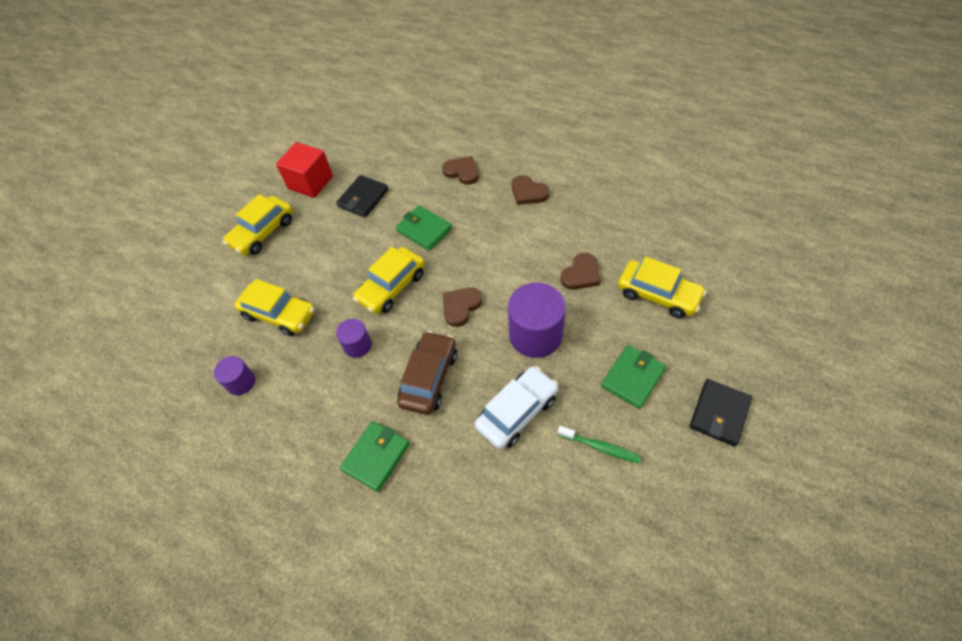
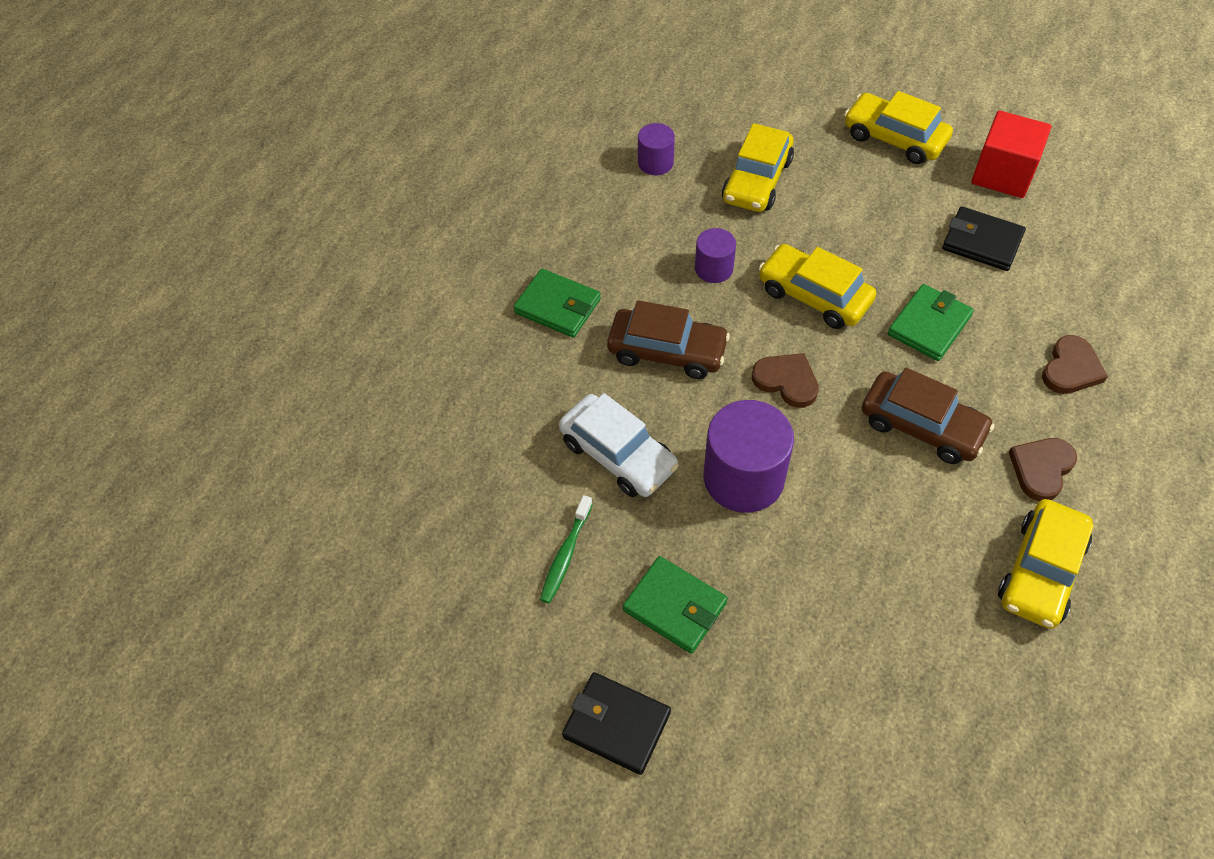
camera: 85 degrees right, 0 degrees up
brown heart [560,253,601,290] -> none
yellow car [618,257,706,318] -> yellow car moved to [998,499,1094,629]
none -> brown car [862,368,995,464]

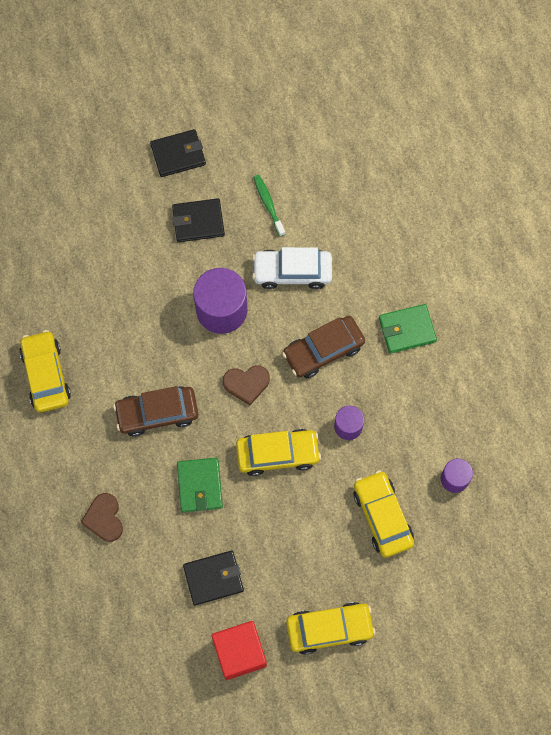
camera: 135 degrees right, 15 degrees up
green wallet [623,556,728,654] -> black wallet [172,198,225,242]
brown heart [1009,438,1077,501] -> none

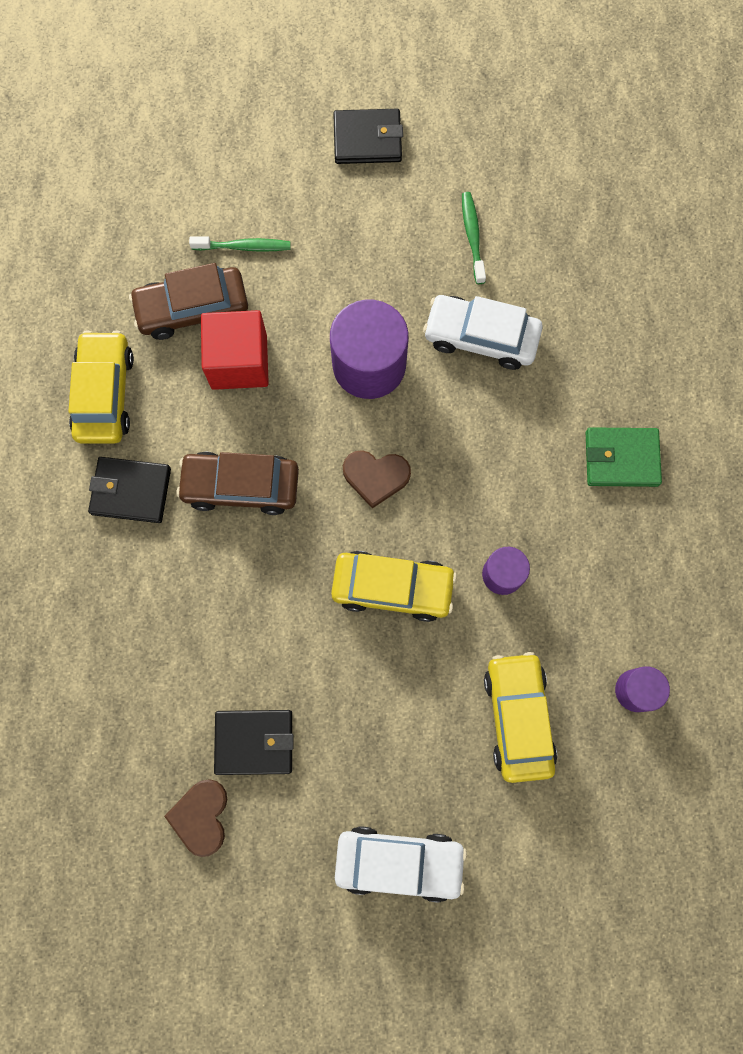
camera: 15 degrees right, 5 degrees up
brown heart [81,493,123,542] -> brown heart moved to [164,779,227,857]
black wallet [172,198,225,242] -> black wallet moved to [88,457,171,523]
green wallet [177,458,223,512] -> none
red cube [212,621,267,680] -> red cube moved to [201,310,269,390]
brown car [282,316,365,378] -> brown car moved to [129,263,248,340]
yellow car [286,602,375,655] -> white car [335,826,467,902]
none -> green toothbrush [189,236,291,252]

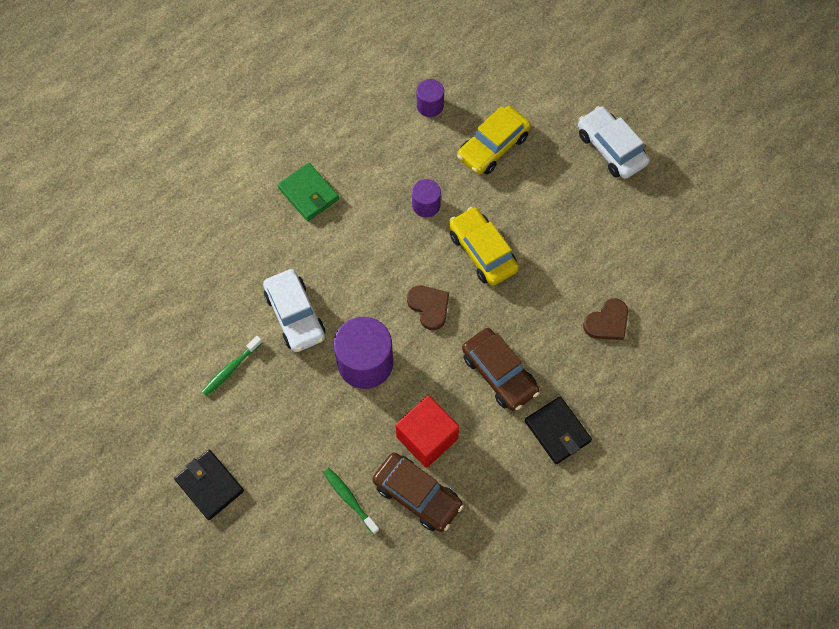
camera: 130 degrees left, 10 degrees down
yellow car [69,330,134,444] -> none
brown heart [164,779,227,857] -> brown heart moved to [583,298,628,340]
black wallet [214,710,294,775] -> none

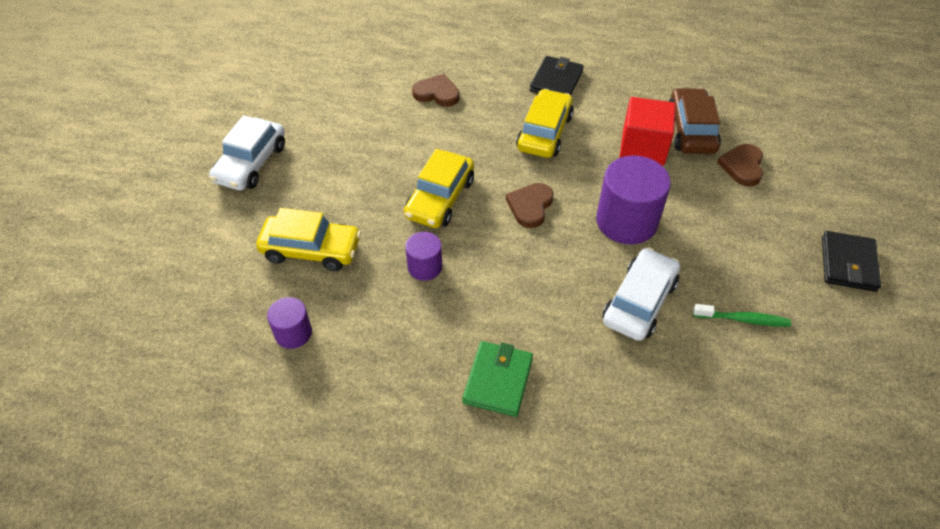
camera: 125 degrees left, 15 degrees down
green toothbrush [323,468,379,535] -> brown heart [717,144,763,186]
brown car [462,328,539,411] -> yellow car [516,89,574,158]

